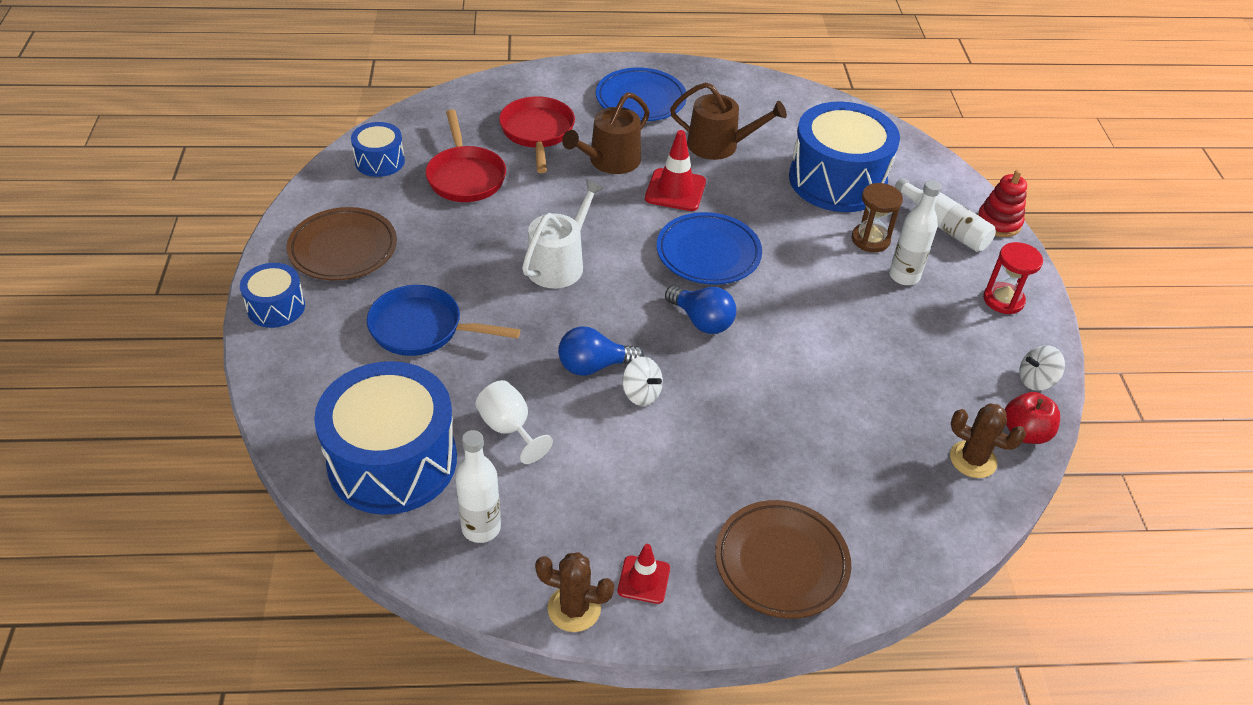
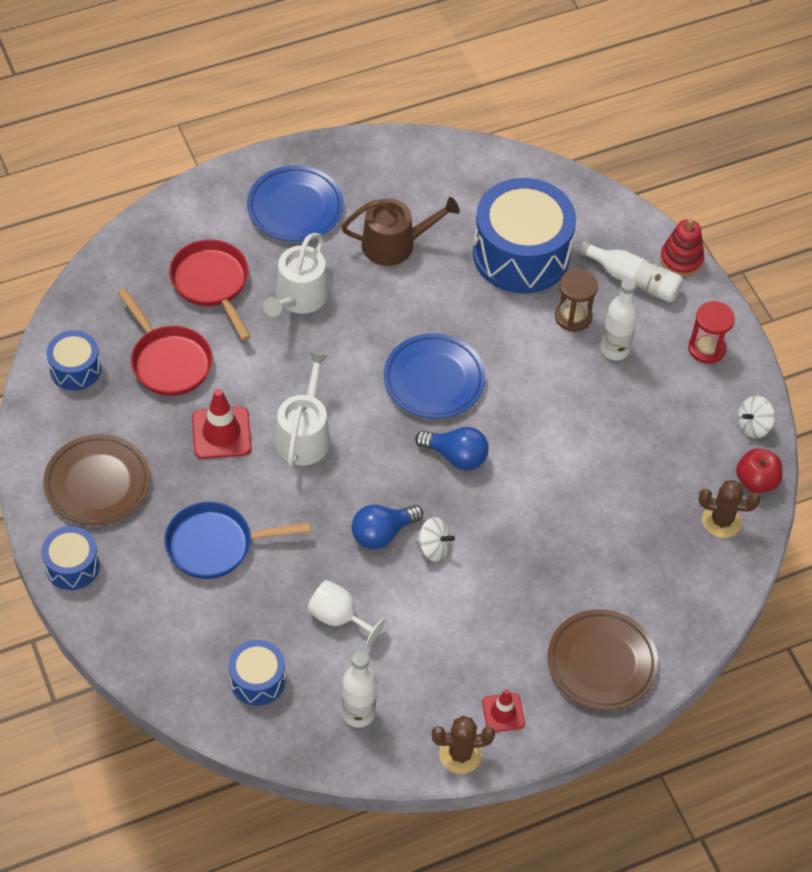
camera: 20 degrees left, 10 degrees up
blue drum [314,361,457,515] -> blue drum [229,640,286,706], size x0.50
brown watering can [562,92,650,174] -> white watering can [263,233,329,317]
red traffic cone [645,130,706,211] -> red traffic cone moved to [192,389,251,459]

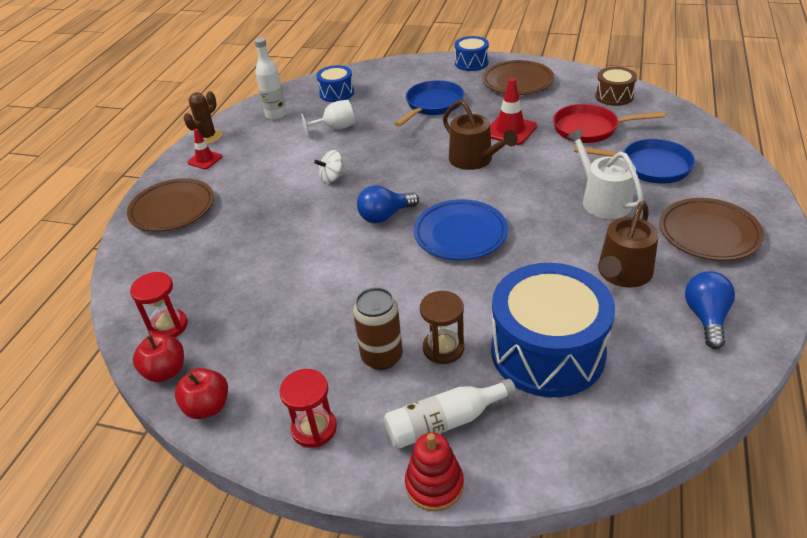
camera: 135 degrees right, 15 degrees down
blue drum [46,331,101,390] -> brown drum [595,67,637,106]
red pan [169,240,251,341] -> blue pan [574,139,695,184]
blue plate [247,165,344,242] -> brown plate [660,198,764,261]
white watering can [275,352,330,467] -> brown watering can [443,100,518,170]
blue light bulb [352,505,423,549] -> blue light bulb moved to [685,271,735,349]
white bottle [601,278,638,360] -> brown can [353,287,403,370]
brown cactus [698,480,760,538] -> red hourglass [130,272,188,338]
white spinning top [738,396,775,438] -> red apple [175,368,228,419]

